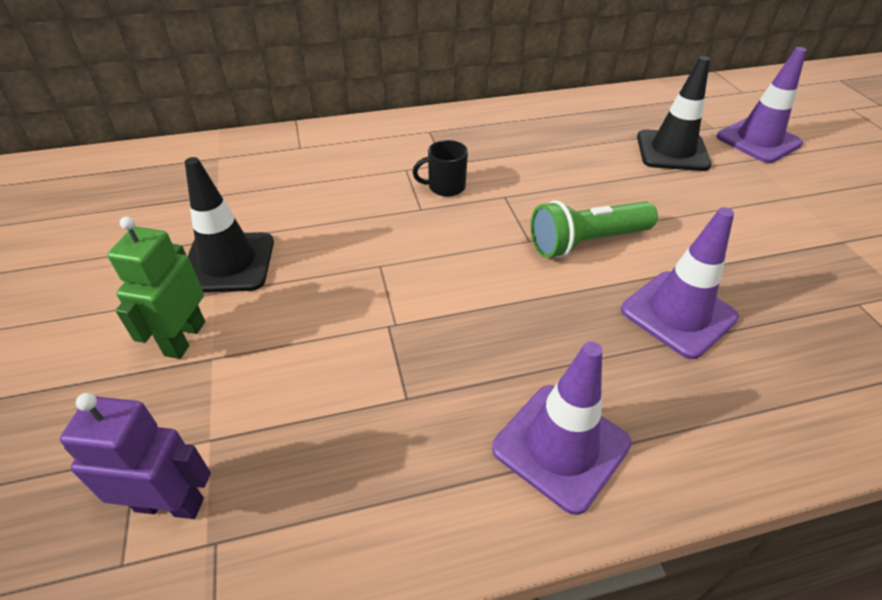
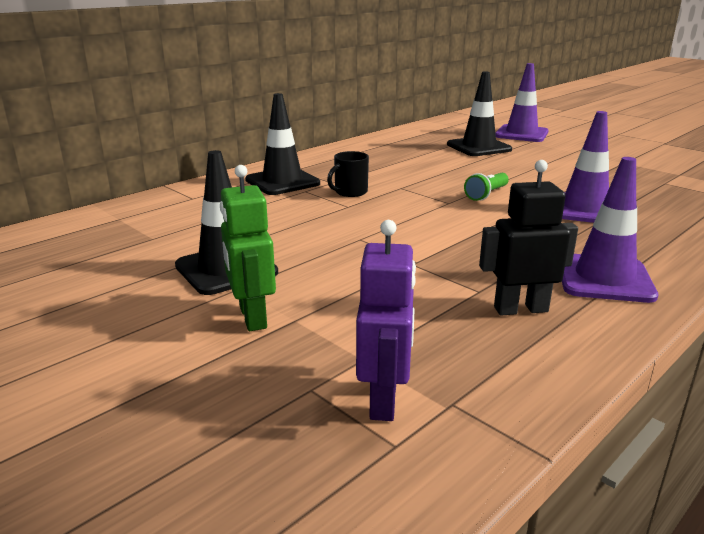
camera: 30 degrees left, 20 degrees down
purple robot [60,393,211,519] -> purple robot turned 120 degrees clockwise [356,220,416,421]
green flashlight [531,200,658,258] -> green flashlight [464,173,509,201], size x0.60
none -> black traffic cone [245,93,320,195]
none -> black robot [479,160,578,315]

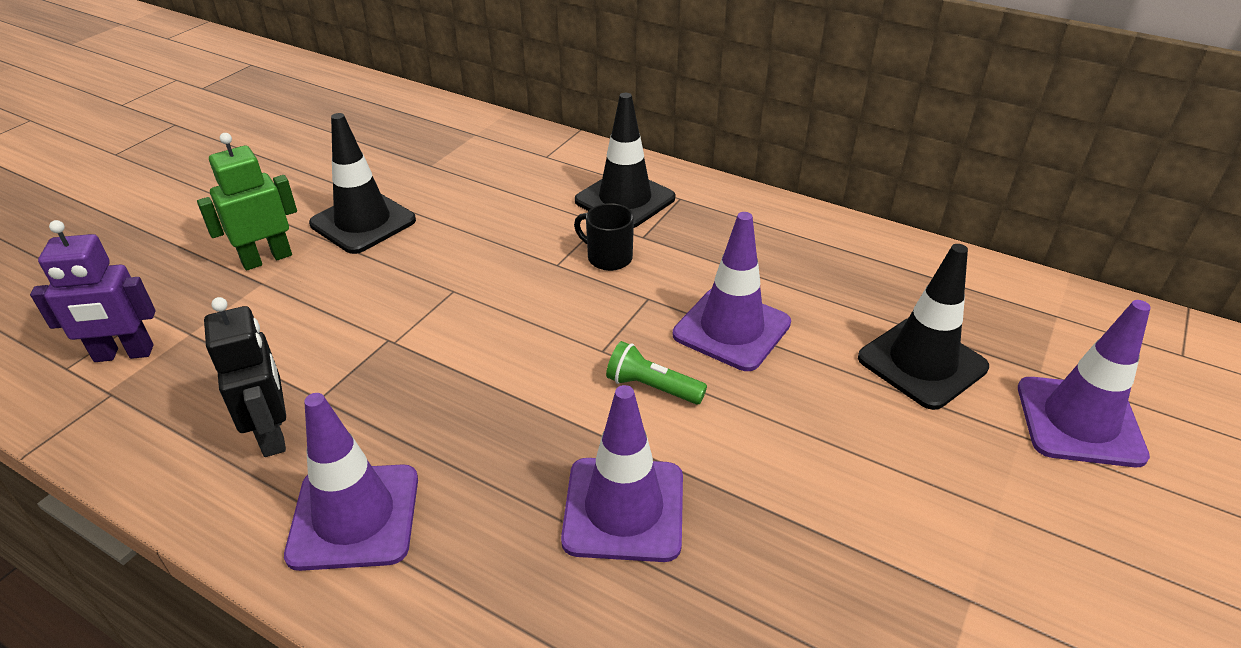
camera: 75 degrees right, 15 degrees up
none -> purple traffic cone [673,212,791,371]

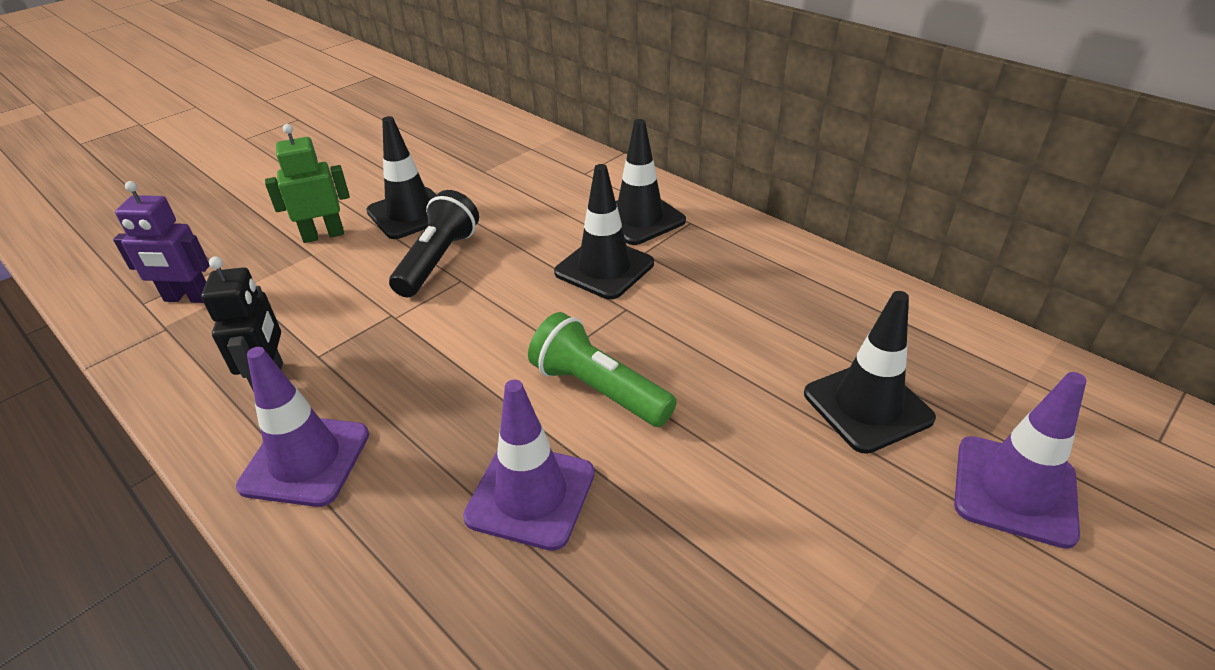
camera: 15 degrees right, 0 degrees up
black mug [574,203,634,271] -> black traffic cone [554,164,654,299]
green flashlight [606,341,707,404] -> green flashlight [528,312,677,427], size x1.66
purple traffic cone [673,212,791,371] -> none
none -> black flashlight [389,190,479,298]

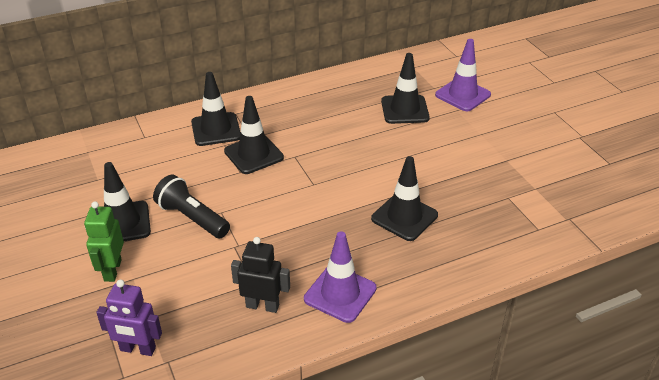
camera: 70 degrees left, 0 degrees up
purple robot [113,181,210,303] -> purple robot turned 75 degrees clockwise [96,280,162,356]
purple traffic cone [463,380,595,551] -> black traffic cone [371,156,438,241]
green flashlight [528,312,677,427] -> none

